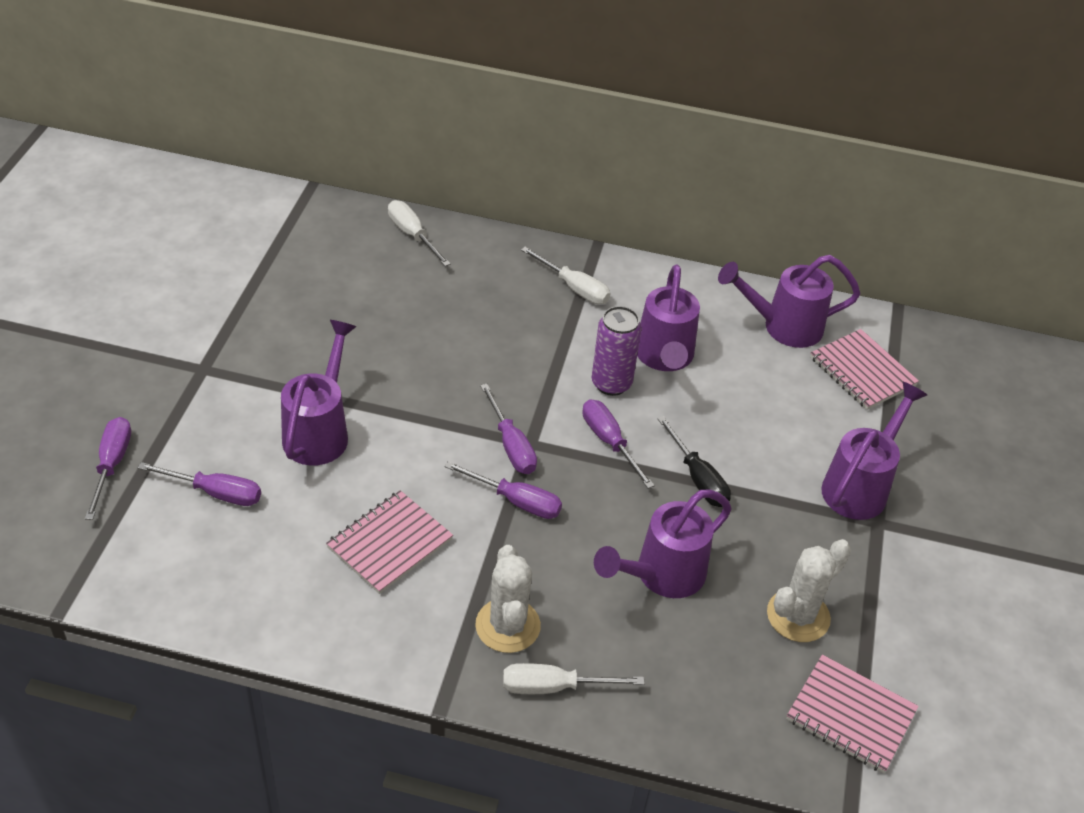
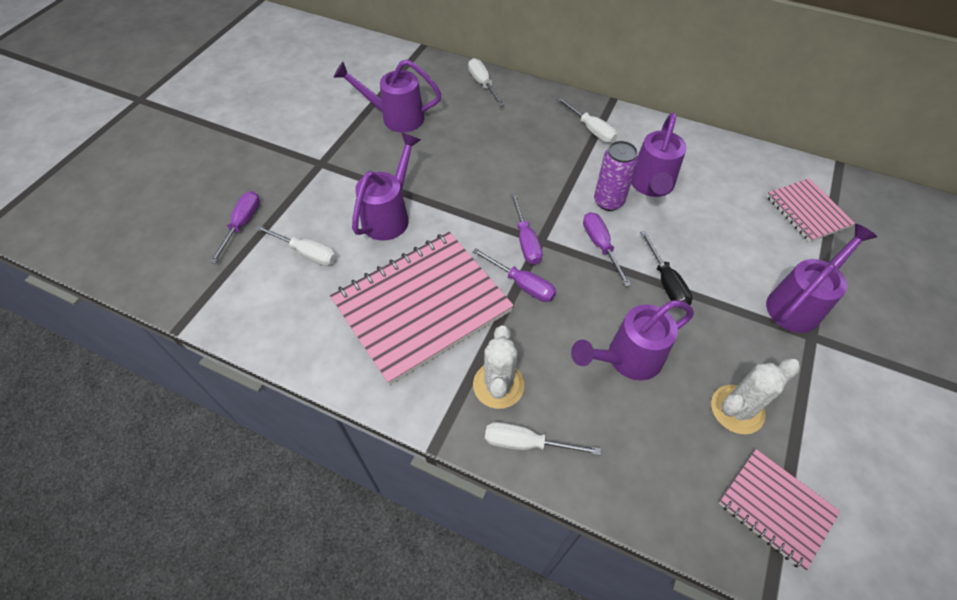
camera: 15 degrees right, 10 degrees up
purple screwdriver [138,462,261,506] -> white screwdriver [256,225,336,266]
pink notebook [326,490,453,594] -> pink notebook [330,232,514,385], size x1.92
purple watering can [718,255,861,348] -> purple watering can moved to [334,59,441,132]

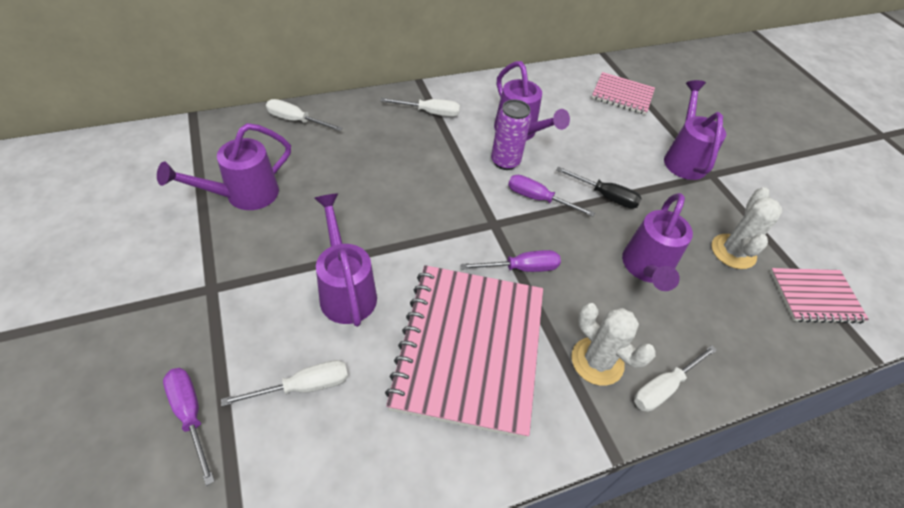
camera: 50 degrees left, 5 degrees down
purple screwdriver [510,193,543,265] -> none

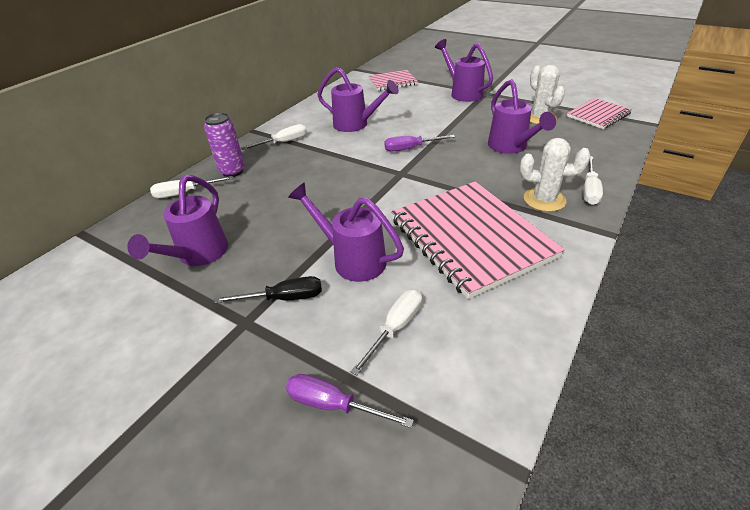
camera: 30 degrees left, 10 degrees down
purple screwdriver [461,250,561,272] -> none
purple can [491,99,531,170] -> purple can moved to [204,113,245,177]
black screwdriver [556,167,642,209] -> black screwdriver moved to [214,276,322,303]

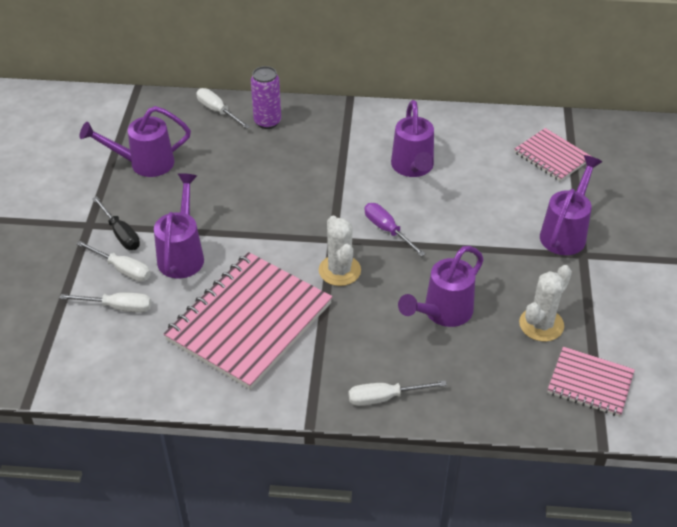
camera: 60 degrees right, 5 degrees up
white screwdriver [241,124,307,150] -> white screwdriver moved to [77,241,151,281]
purple screwdriver [286,374,414,428] -> none
white cactus [520,138,591,212] -> white cactus moved to [319,216,361,286]

